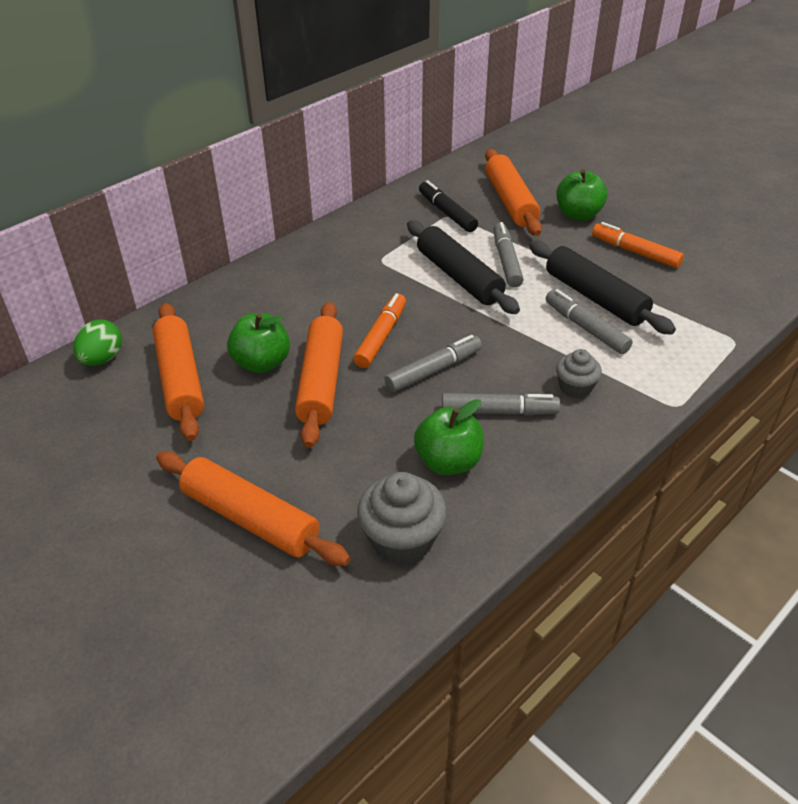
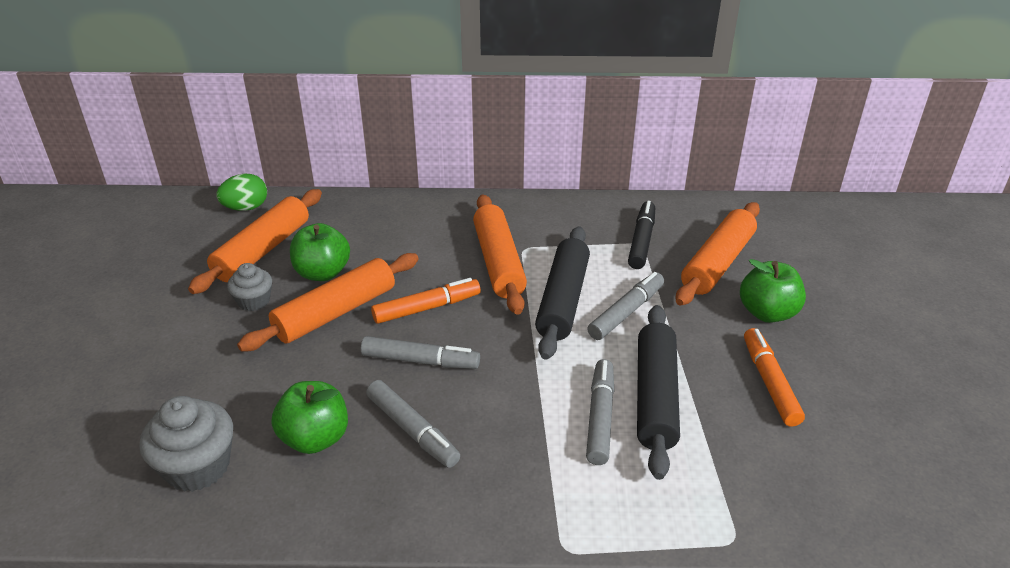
camera: 45 degrees right, 5 degrees down
orange rolling pin [156,451,350,566] -> orange rolling pin moved to [473,194,527,315]
grey cupcake [556,349,602,398] -> grey cupcake moved to [227,263,272,311]

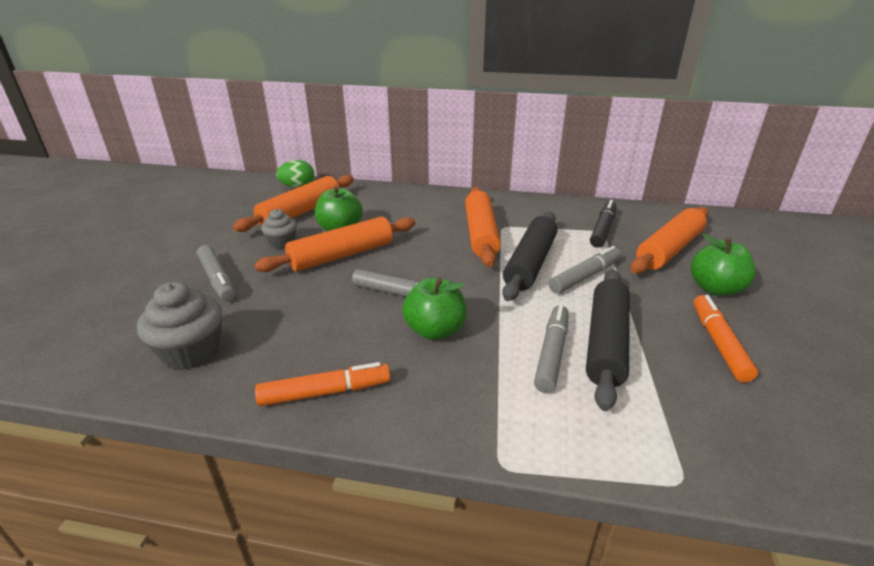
camera: 10 degrees right, 5 degrees down
green apple [271,381,348,454] -> green apple moved to [402,277,467,340]
grey marker [366,380,460,468] -> grey marker moved to [197,245,235,301]
orange marker [371,278,481,324] -> orange marker moved to [255,362,390,406]

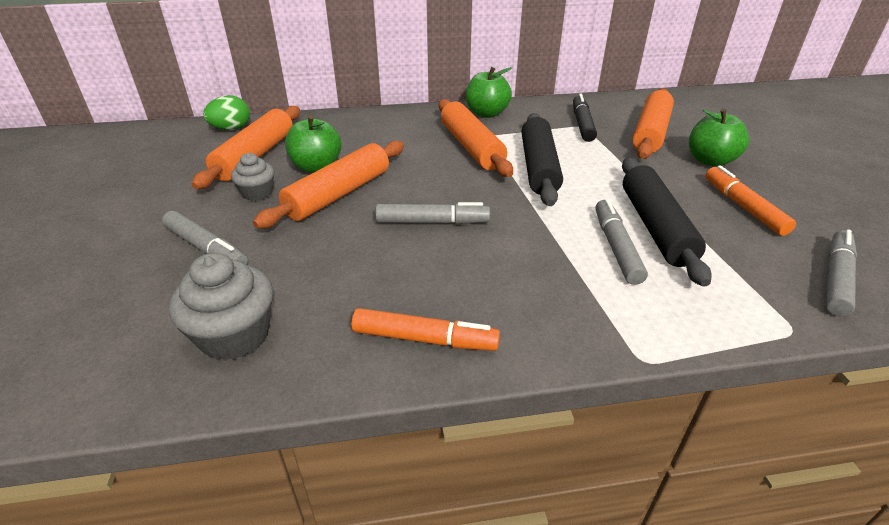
camera: 20 degrees left, 5 degrees up
orange marker [255,362,390,406] -> orange marker turned 45 degrees clockwise [351,308,500,351]
green apple [402,277,467,340] -> green apple moved to [466,67,512,118]
grey marker [549,246,621,294] -> grey marker moved to [826,229,857,317]

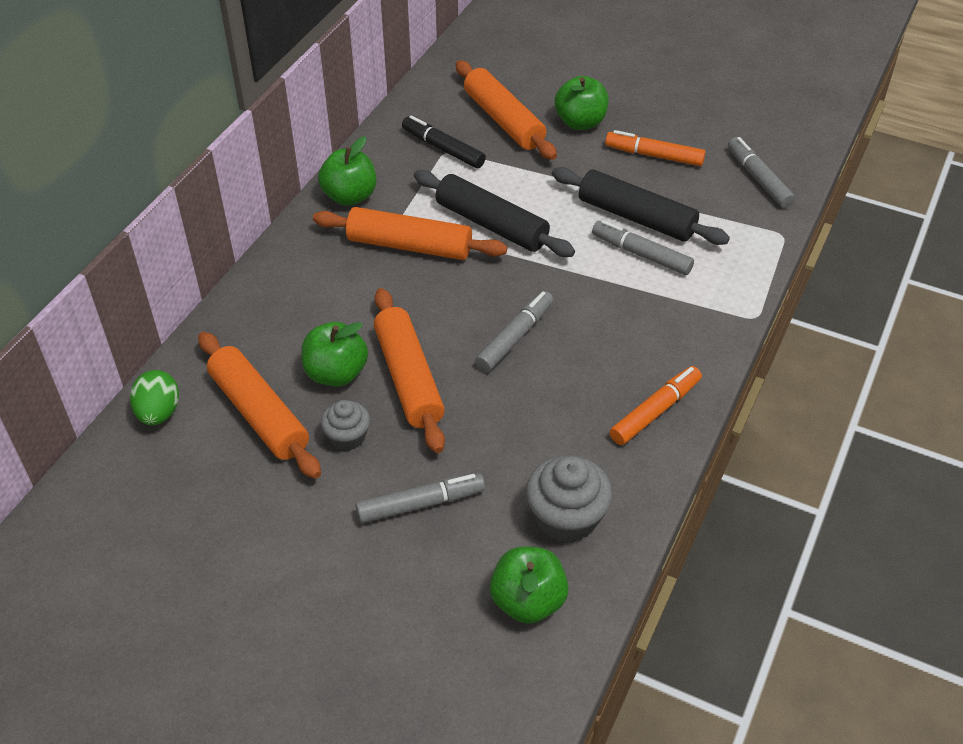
camera: 55 degrees left, 10 degrees up
none -> green apple [490,546,569,624]

